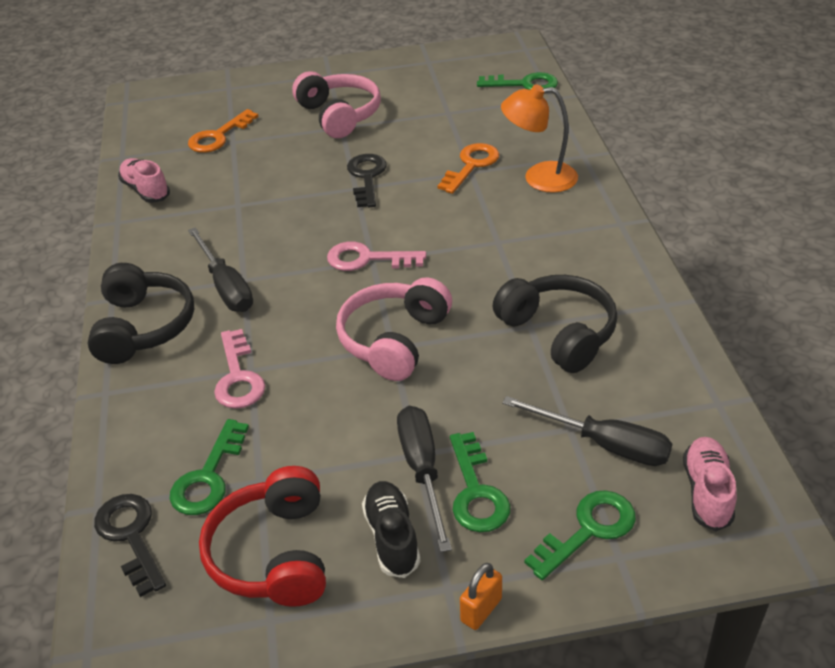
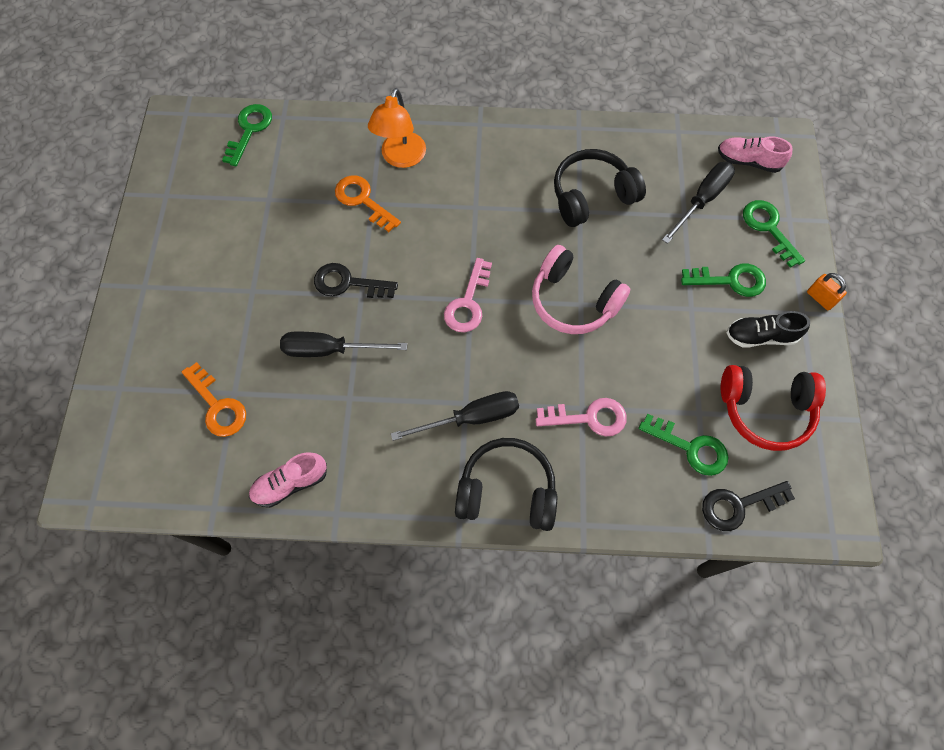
camera: 80 degrees left, 25 degrees up
pink headphones [292,71,381,138] -> none
black screwdriver [397,406,452,552] -> black screwdriver moved to [280,331,407,357]

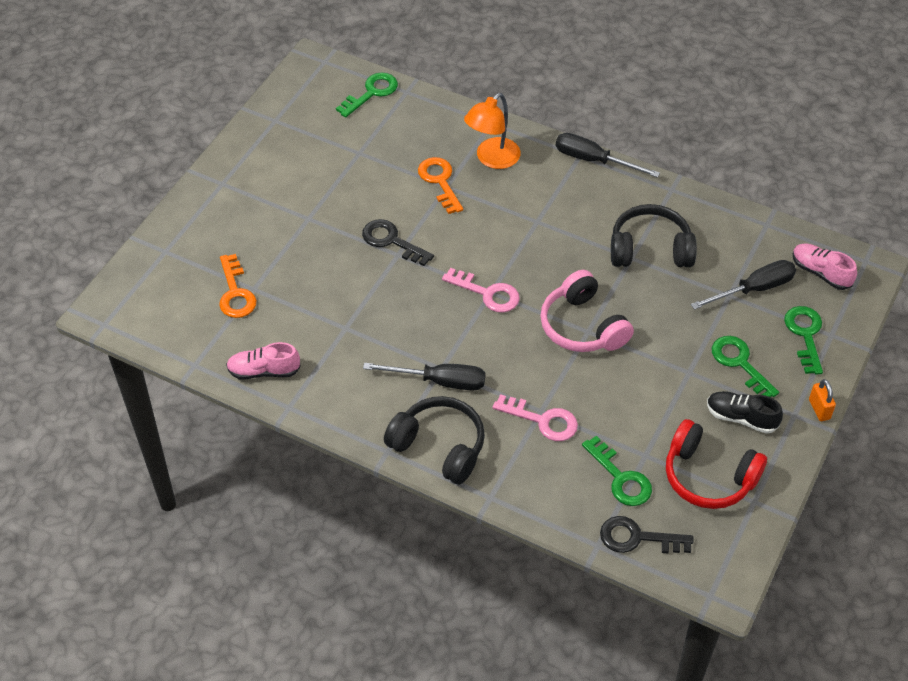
camera: 25 degrees right, 15 degrees down
black screwdriver [280,331,407,357] -> black screwdriver moved to [556,133,660,178]
pink key [444,258,492,332] -> pink key turned 105 degrees counterclockwise [442,268,520,313]
green key [681,263,766,297] -> green key turned 150 degrees counterclockwise [712,336,779,397]

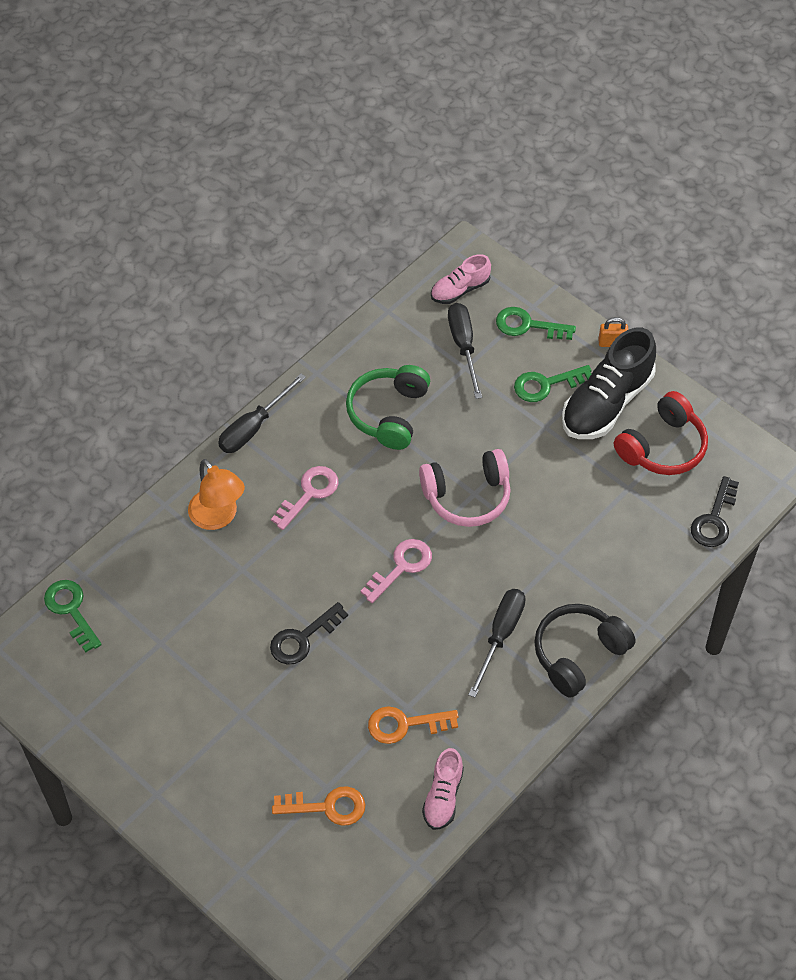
camera: 75 degrees left, 5 degrees up
orange key [418,157,463,214] -> orange key moved to [368,706,459,744]
pink key [493,394,578,441] -> pink key moved to [271,466,339,530]
green key [582,436,652,506] -> none
black headphones [611,204,697,267] -> green headphones [346,365,430,450]
black shoe [707,391,783,434] -> black shoe [562,328,656,439], size x1.83

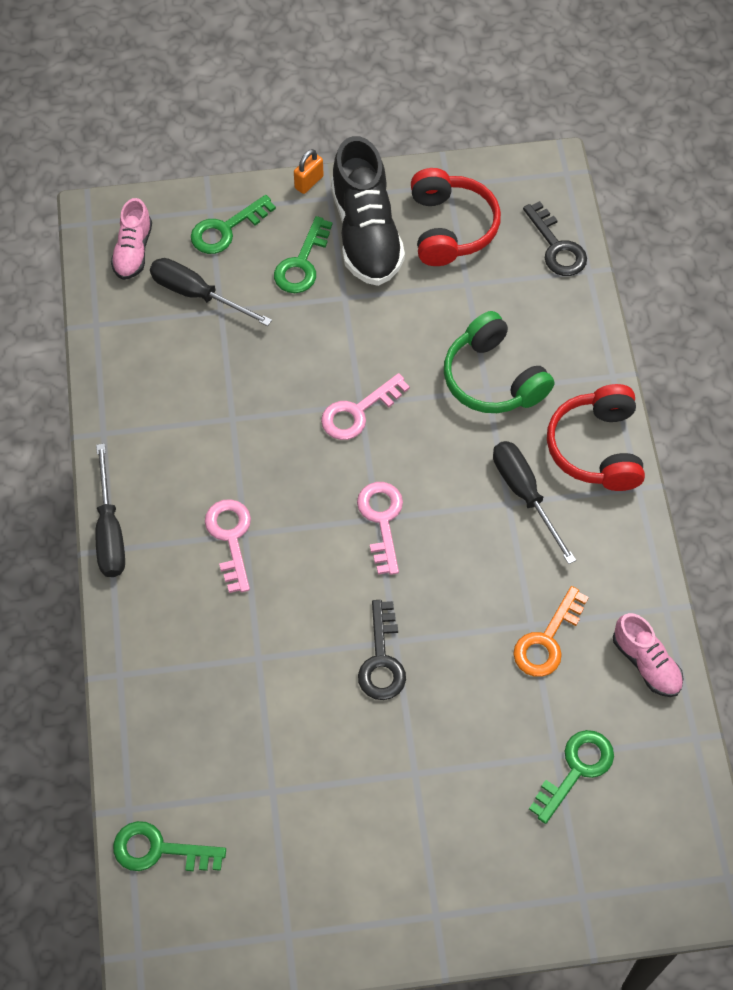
camera: 50 degrees left, 5 degrees up
orange lamp [188,459,245,530] -> none
orange key [272,786,365,826] -> green key [529,730,614,824]
green headphones [346,365,430,450] -> green headphones moved to [444,311,554,413]
pink headphones [419,449,510,527] -> pink key [321,373,410,440]
black headphones [534,604,636,698] -> red headphones [547,384,645,491]

